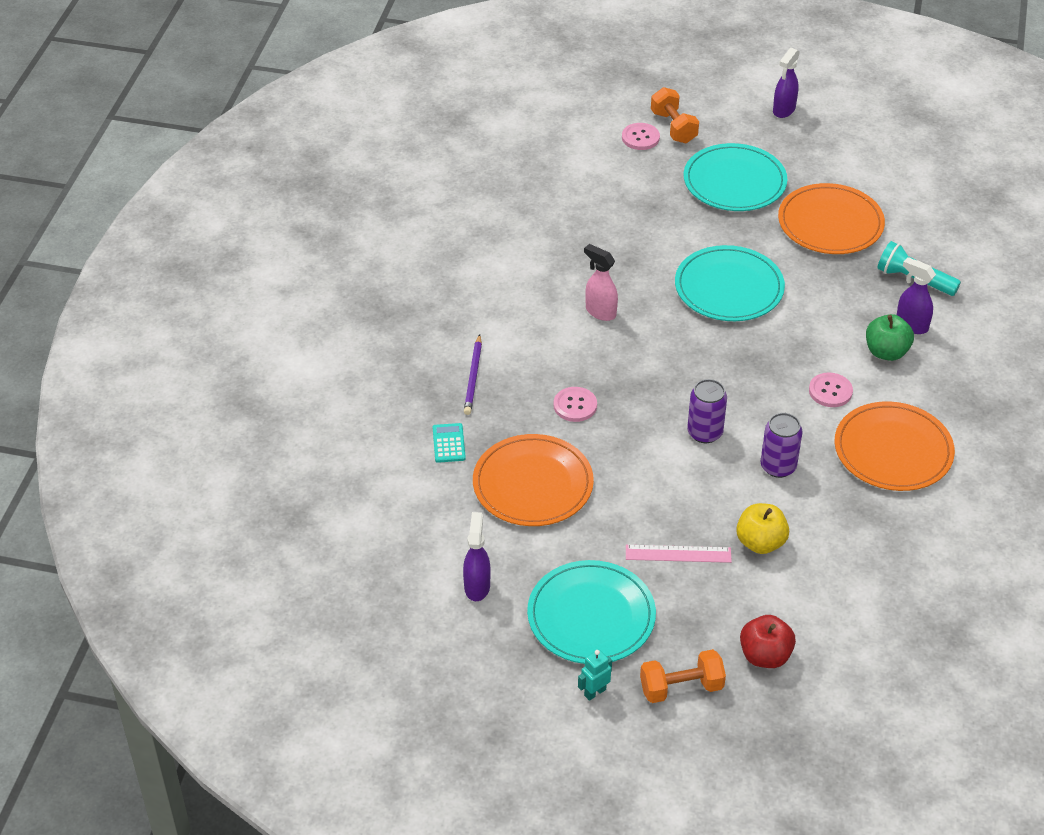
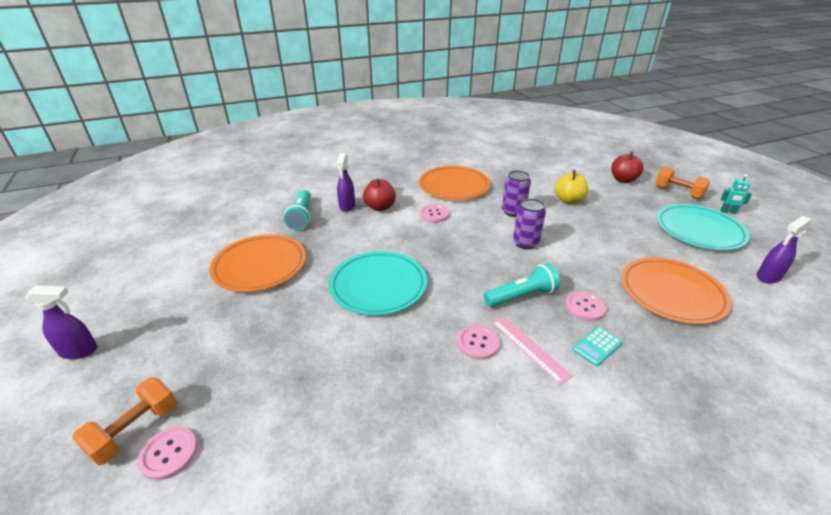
camera: 125 degrees left, 10 degrees down
turquoise calculator [433,423,466,463] -> turquoise calculator moved to [573,327,622,366]
purple pencil [464,334,482,415] -> none
pink spray bottle [584,244,618,321] -> pink button [457,325,500,360]
pink ruler [626,545,732,563] -> pink ruler moved to [492,316,573,384]
turquoise plate [684,143,787,211] -> none
green apple [866,314,914,361] -> red apple [363,178,396,211]
none -> turquoise flashlight [484,263,560,307]

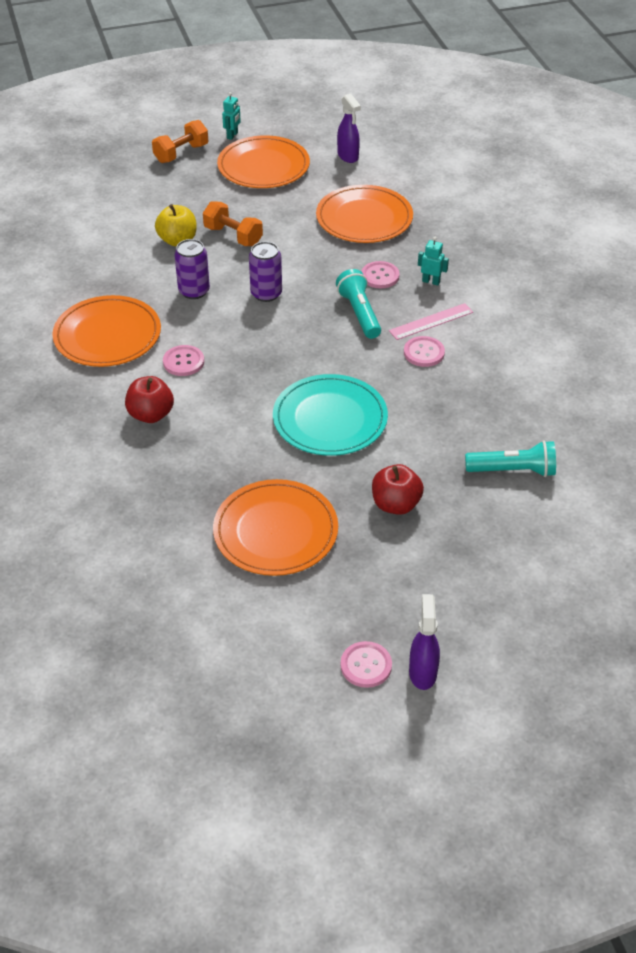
camera: 85 degrees left, 10 degrees up
orange dumbbell [72,378,177,465] -> orange dumbbell moved to [203,201,263,246]
pink button [138,427,198,480] -> pink button moved to [341,641,392,688]
turquoise flashlight [284,190,311,230] -> turquoise flashlight moved to [465,440,556,477]
purple spray bottle [336,153,355,212] -> none
turquoise calculator [573,327,622,366] -> turquoise robot [418,237,449,285]
red apple [611,152,643,183] -> red apple moved to [372,464,424,515]
turquoise plate [657,204,750,250] -> orange plate [217,136,310,188]

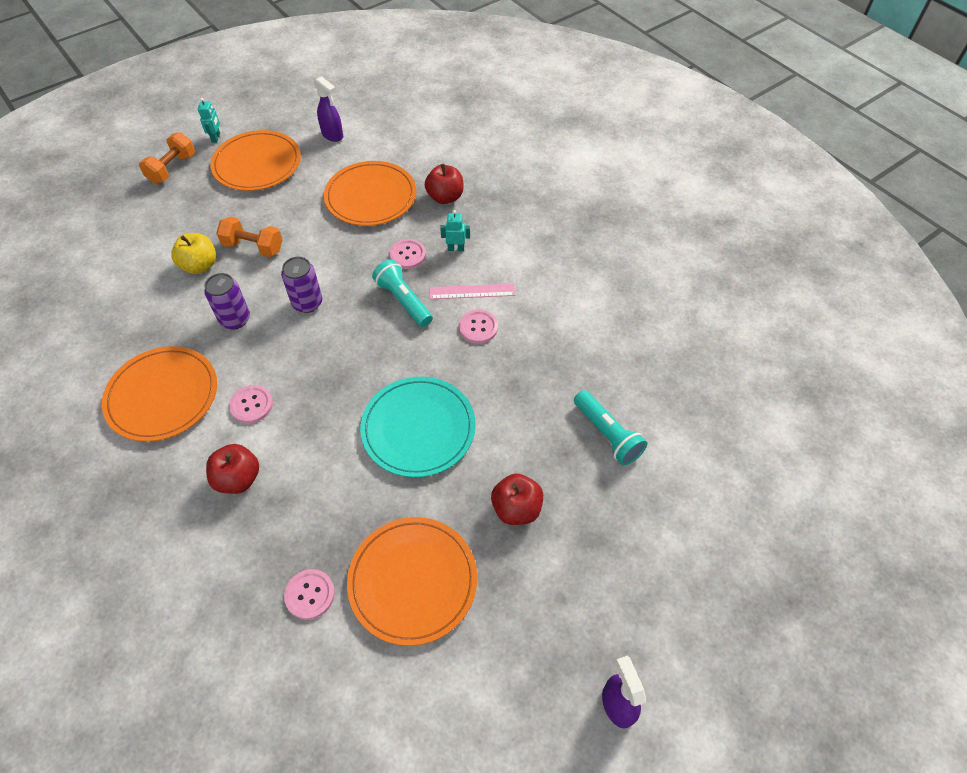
camera: 20 degrees left, 10 degrees up
pink button [341,641,392,688] -> pink button moved to [284,569,335,620]
pink ruler [389,303,473,340] -> pink ruler turned 45 degrees clockwise [430,284,515,299]
turquoise flashlight [465,440,556,477] -> turquoise flashlight turned 75 degrees clockwise [574,390,647,465]
none -> red apple [425,164,464,204]

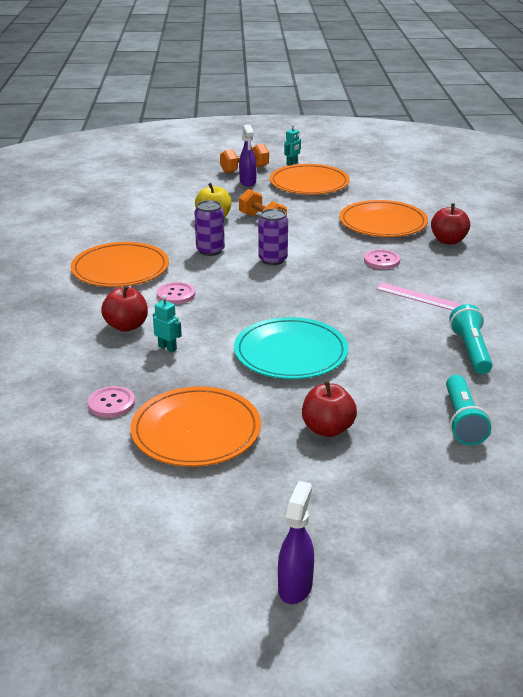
camera: 35 degrees right, 25 degrees down
purple spray bottle [314,76,343,142] -> purple spray bottle moved to [239,124,257,187]
turquoise flashlight [372,259,433,327] -> turquoise flashlight moved to [449,304,492,374]
turquoise robot [440,210,470,251] -> turquoise robot moved to [153,295,182,353]
pink button [459,310,498,344] -> none

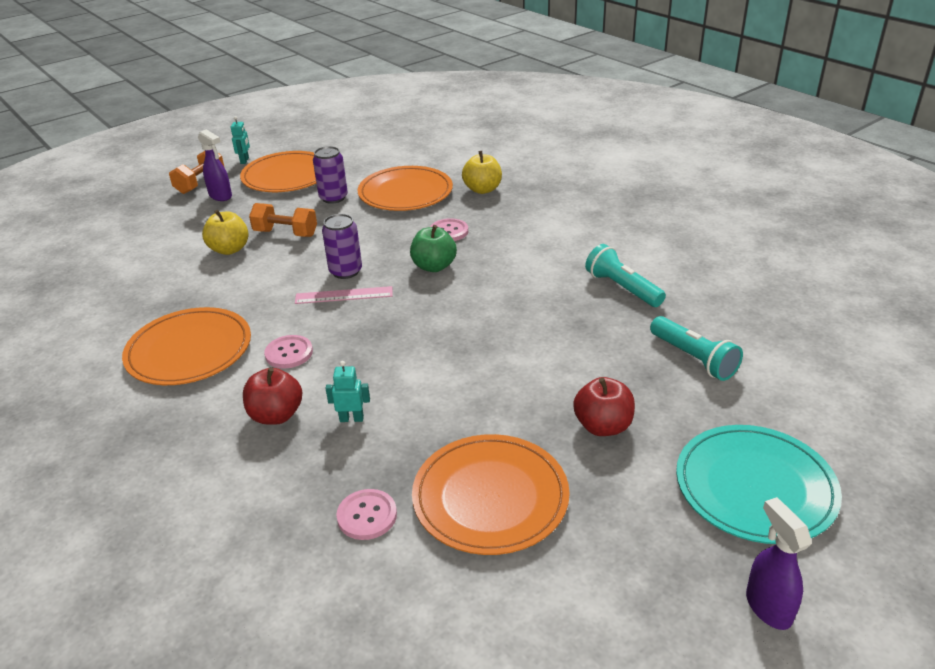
camera: 35 degrees left, 5 degrees up
purple can [195,200,225,256] -> purple can moved to [313,146,348,204]
turquoise plate [234,317,348,379] -> turquoise plate moved to [676,425,842,544]
pink ruler [376,282,462,311] -> pink ruler moved to [295,286,393,304]
red apple [431,203,470,245] -> yellow apple [462,151,502,194]
none -> green apple [410,225,457,272]

